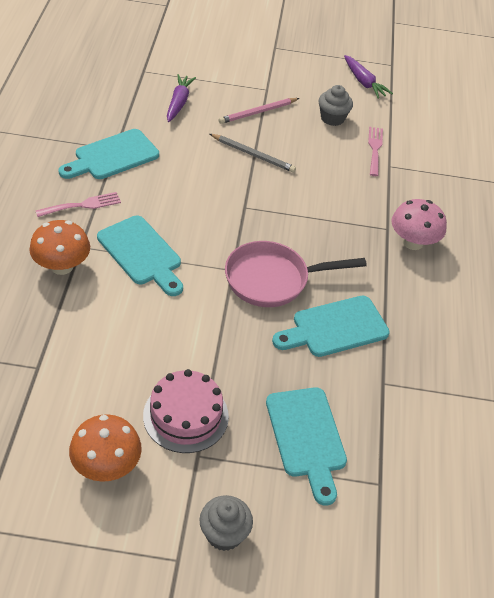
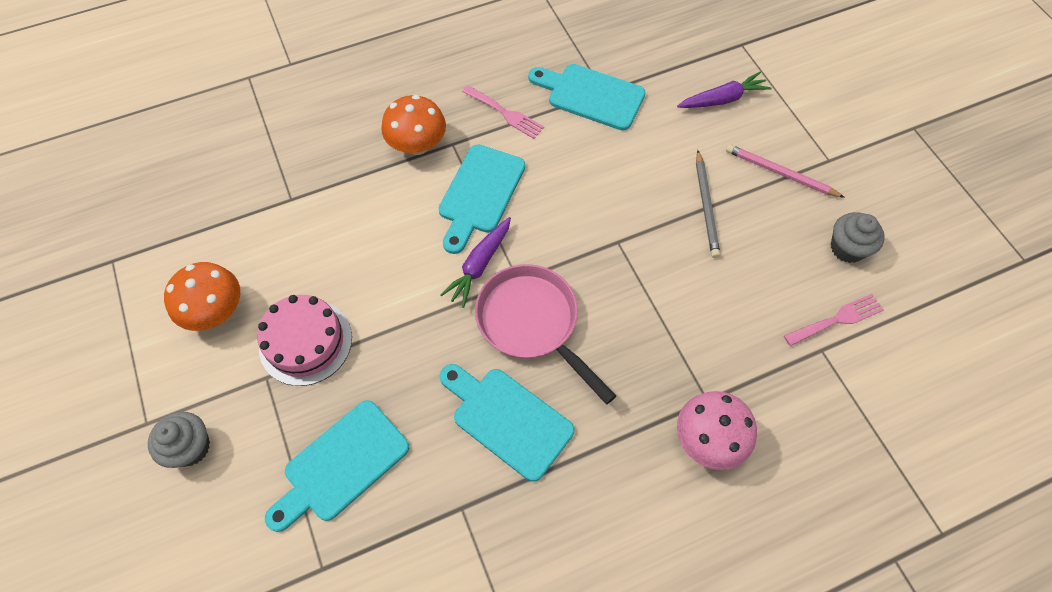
camera: 65 degrees right, 15 degrees up
purple carrot [344,55,393,99] -> purple carrot moved to [440,217,511,308]

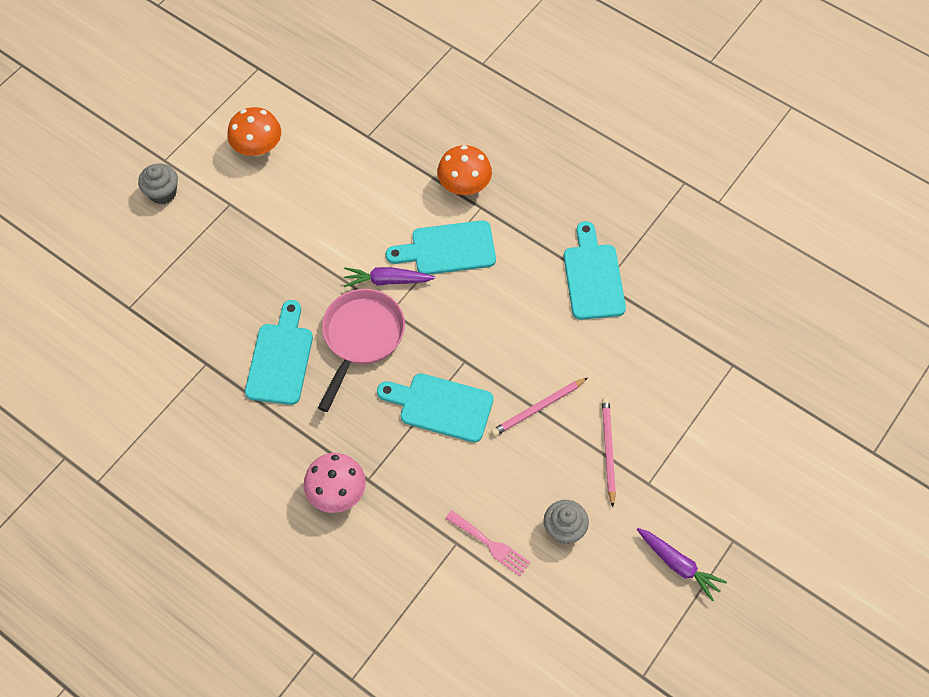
camera: 60 degrees right, 0 degrees up
pink cake [257,295,352,386] -> none
turquoise cutting board [265,400,409,532] -> turquoise cutting board moved to [377,373,494,442]
pink fork [462,85,544,139] -> none
purple carrot [677,72,772,108] -> purple carrot moved to [637,528,727,601]
grey pencil [696,150,720,258] -> pink pencil [491,378,588,436]

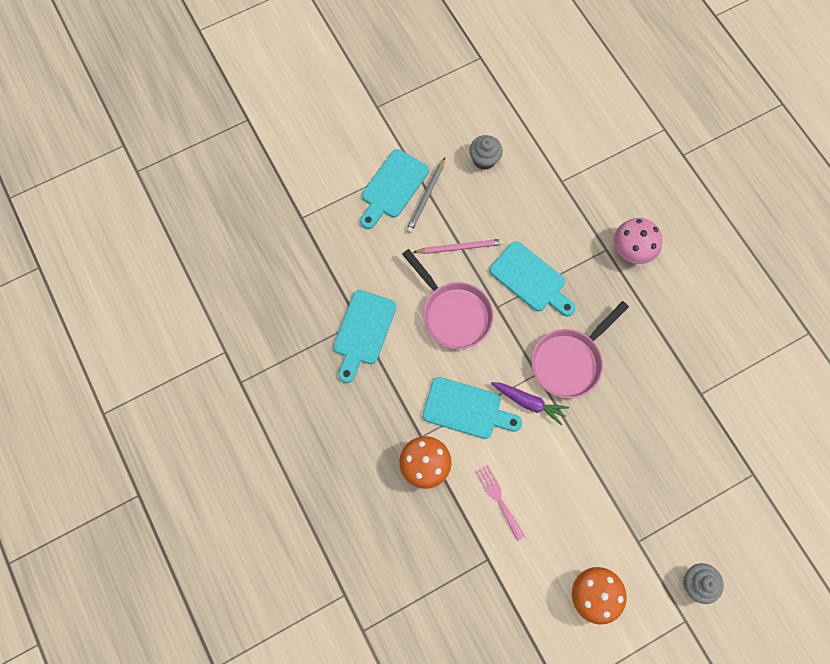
camera: 155 degrees left, 10 degrees up
turquoise cutting board [245,300,313,405] -> turquoise cutting board moved to [360,149,429,229]
pink fork [445,510,530,576] -> pink fork moved to [475,465,525,541]
pink pencil [602,397,616,507] -> grey pencil [406,158,445,233]
purple carrot [637,528,727,601] -> none
none -> pink pan [402,249,494,349]

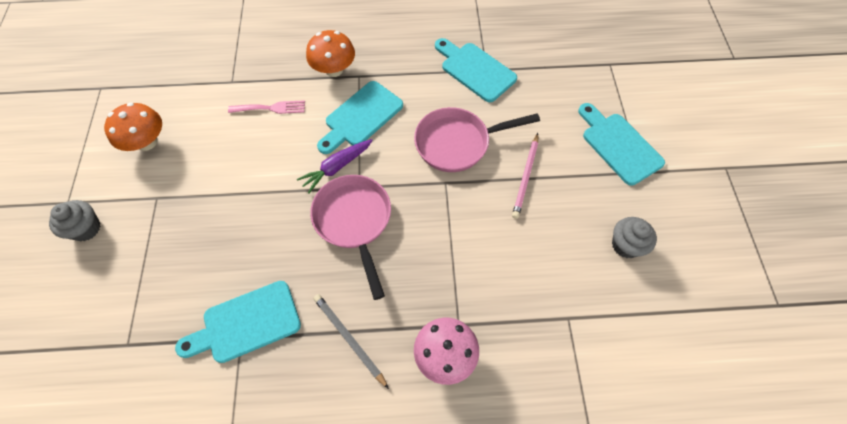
camera: 115 degrees right, 10 degrees down
grey pencil [406,158,445,233] -> grey pencil moved to [313,294,389,389]
turquoise cutting board [489,241,576,317] -> turquoise cutting board moved to [175,281,301,363]

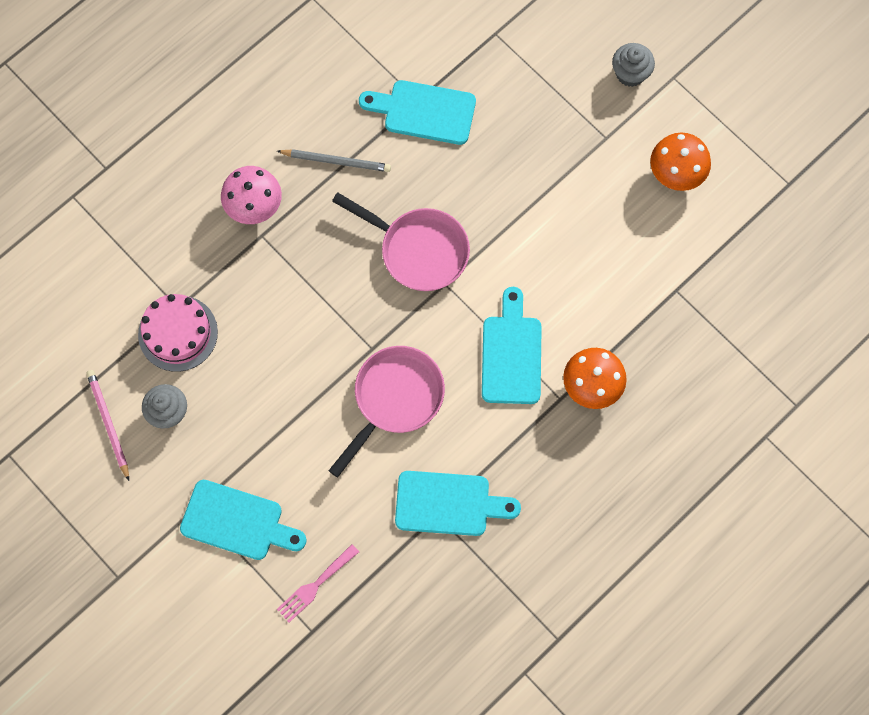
camera: 140 degrees right, 10 degrees up
turquoise cutting board [175,281,301,363] -> turquoise cutting board turned 105 degrees counterclockwise [359,80,476,145]
pink fork [228,100,305,114] -> pink fork moved to [277,544,359,623]
purple carrot [297,139,373,194] -> none
pink pencil [512,133,538,219] -> pink pencil moved to [86,370,129,481]
none -> pink cake [138,294,218,372]

